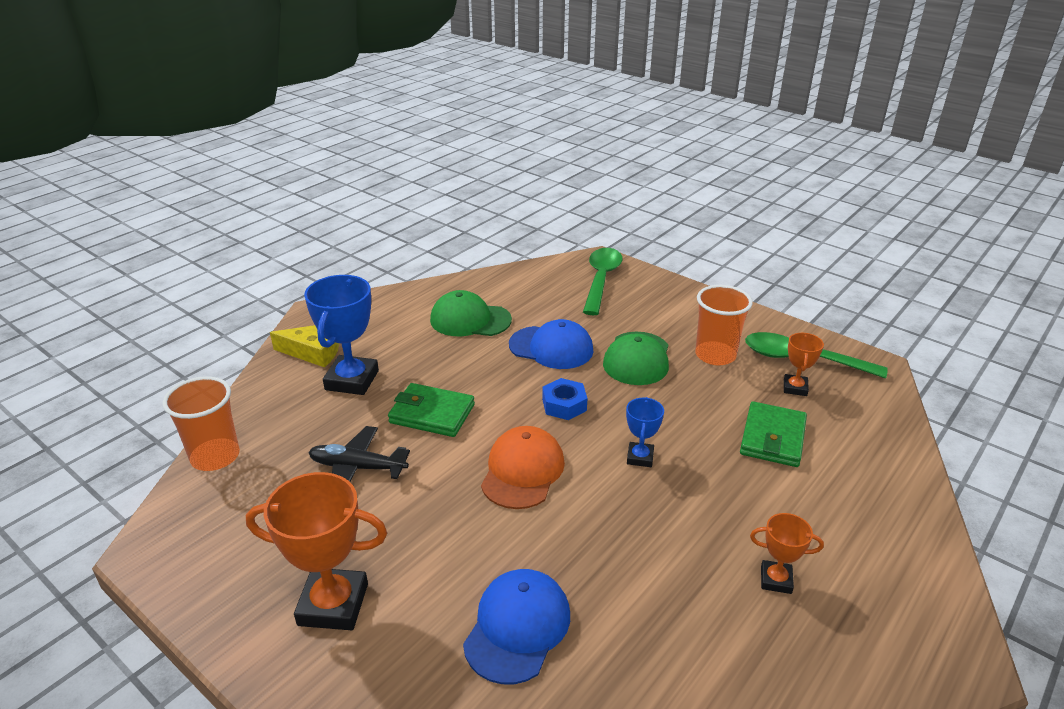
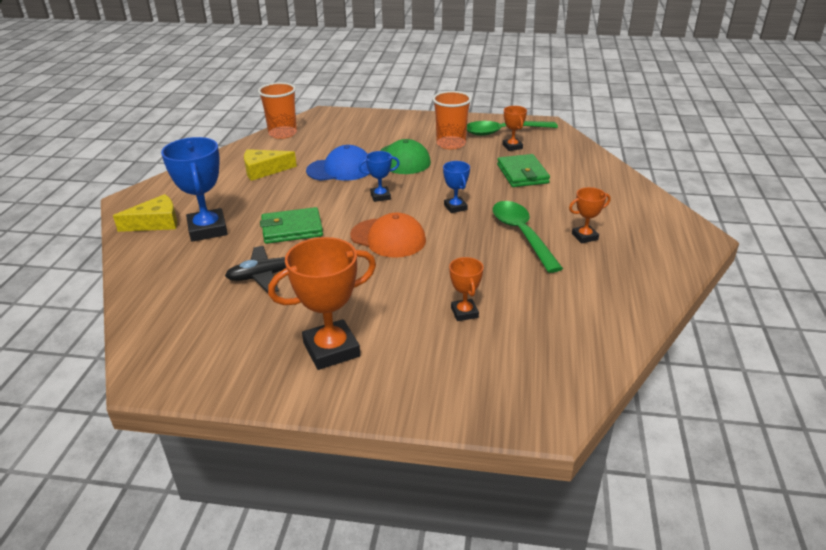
camera: 30 degrees left, 0 degrees up
orange cup [163,376,240,471] -> orange cup moved to [258,82,297,139]
green cap [430,290,512,336] -> yellow cheese [244,149,297,181]
blue cap [463,569,570,684] -> orange trophy [449,257,483,321]
orange cap [481,426,565,509] -> orange cap turned 135 degrees clockwise [350,212,426,258]
blue nut [542,378,587,420] -> blue trophy [358,151,400,202]
green spoon [583,248,623,315] -> green spoon moved to [493,201,563,273]

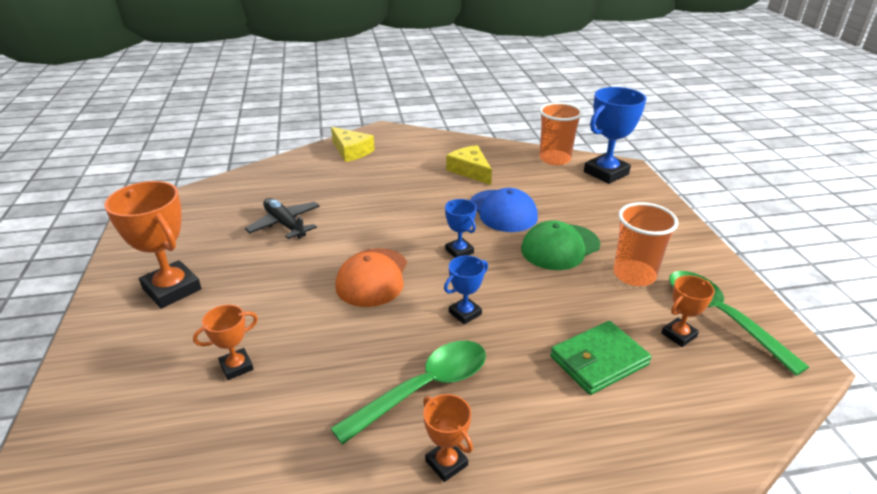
camera: 70 degrees right, 0 degrees up
blue trophy [161,137,228,242] -> blue trophy moved to [584,87,647,184]
green wallet [260,207,323,244] -> none

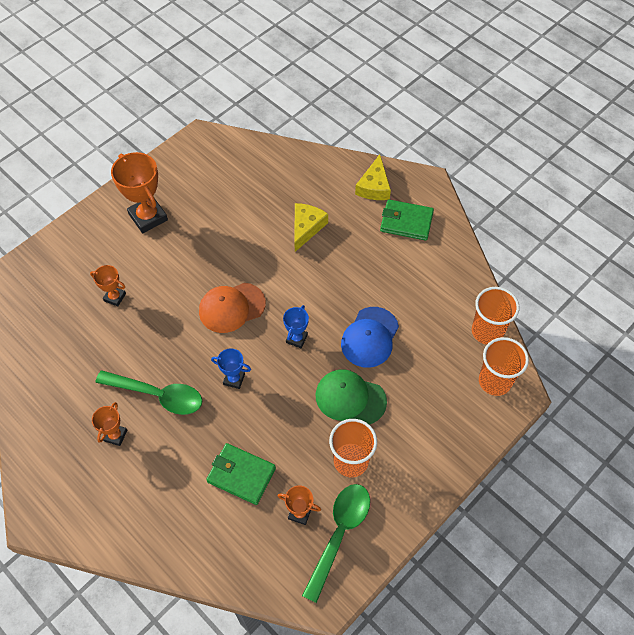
camera: 55 degrees right, 25 degrees up
orange trophy [104,181,202,308] -> orange trophy turned 45 degrees counterclockwise [111,152,168,233]
black plane [245,198,320,239] -> none
yellow cheese [446,145,492,185] -> yellow cheese moved to [294,203,328,252]
blue trophy [584,87,647,184] -> orange cup [479,337,529,396]
none -> green wallet [380,199,434,241]

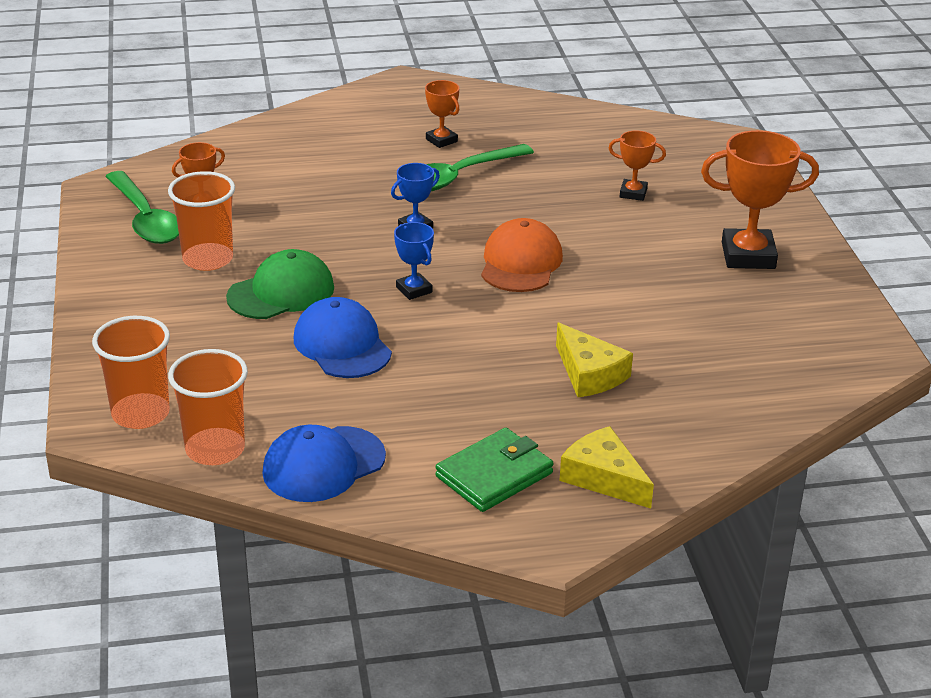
camera: 125 degrees right, 25 degrees down
orange trophy [90,265,126,306] -> orange trophy turned 45 degrees clockwise [609,131,666,201]
green wallet [206,443,276,505] -> none
none -> blue cap [262,425,386,502]

